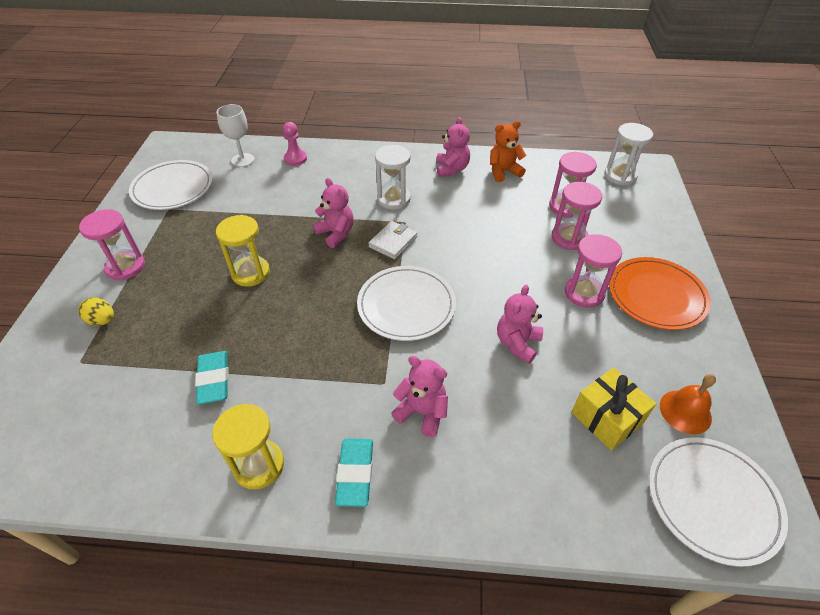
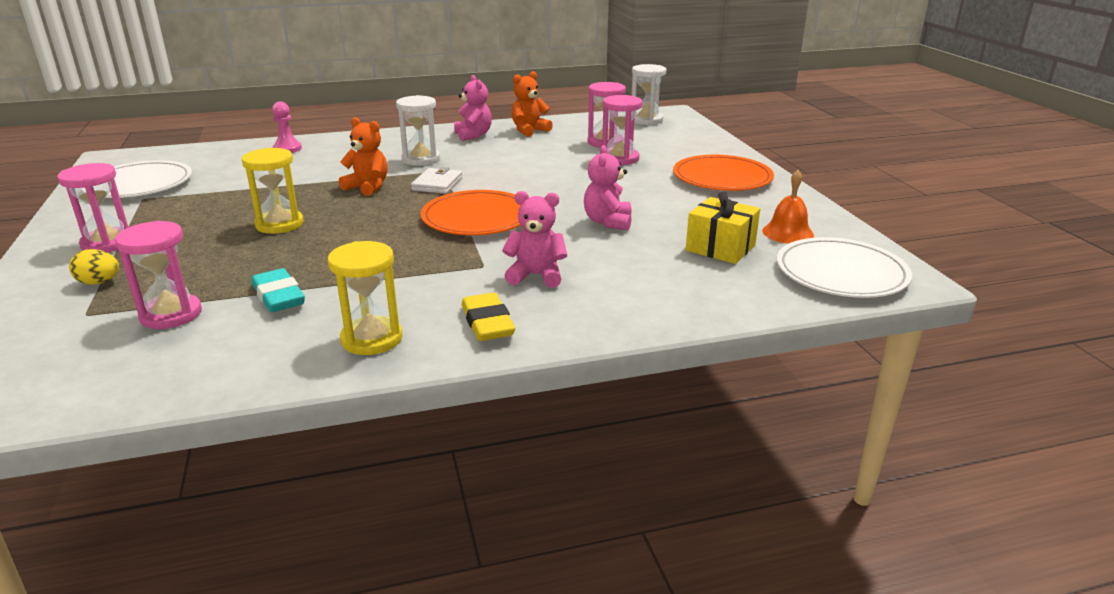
camera: 20 degrees left, 20 degrees down
white goblet [216,104,254,167] -> none
pink teddy bear [313,178,354,248] -> orange teddy bear [339,117,388,196]
turquoise eraser [335,439,373,507] -> yellow eraser [461,293,515,341]
white plate [357,266,456,341] -> orange plate [421,190,520,235]
pink hourglass [565,234,622,308] -> pink hourglass moved to [115,221,202,329]

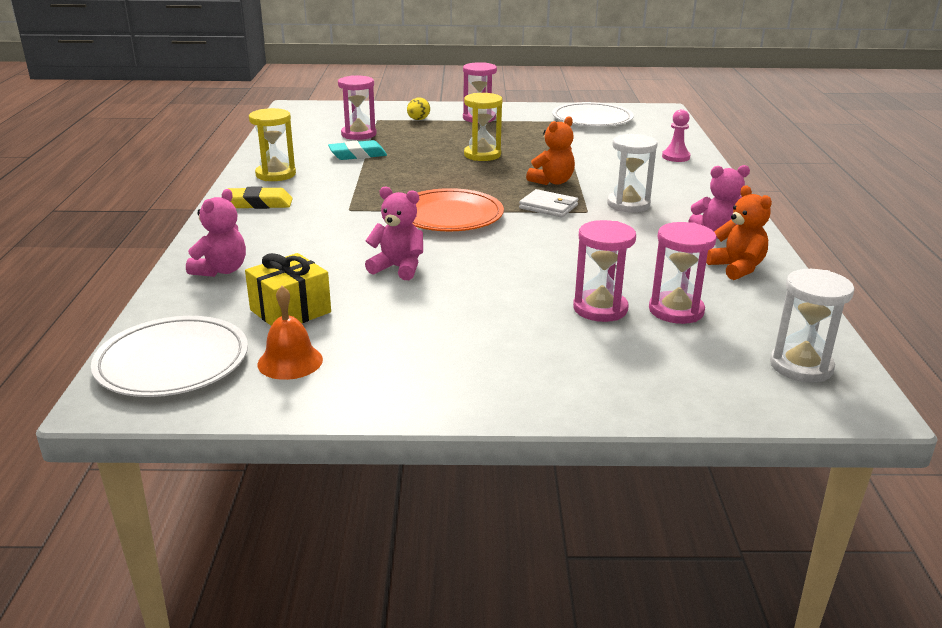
camera: 105 degrees right, 0 degrees up
pink teddy bear [502,191,567,288] -> pink teddy bear moved to [186,189,246,277]
orange plate [673,155,774,191] -> none

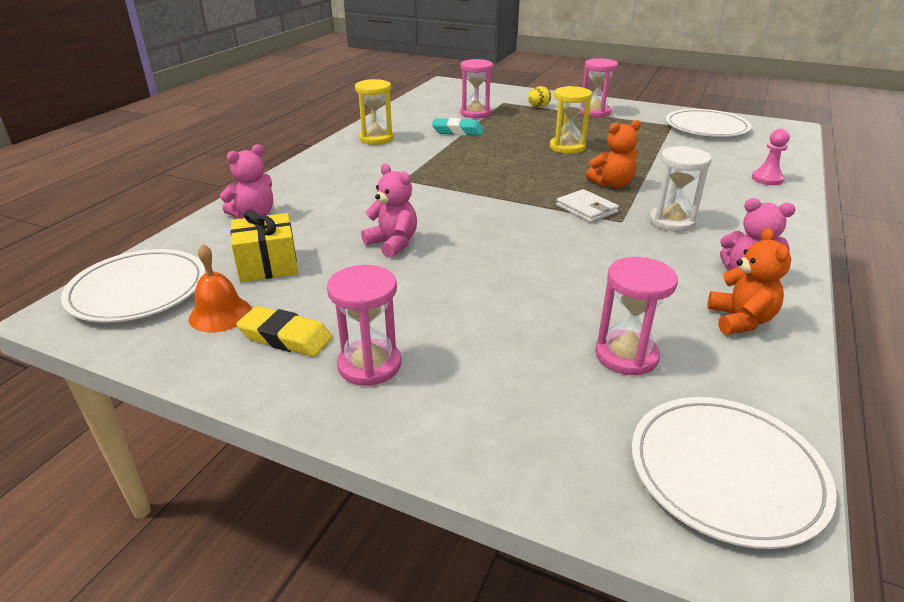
camera: 25 degrees right, 5 degrees up
yellow eraser [228,186,293,209] -> yellow eraser moved to [236,306,332,357]
orange plate [413,188,504,231] -> none
pink hourglass [573,220,636,322] -> pink hourglass moved to [327,265,401,386]
white hourglass [770,269,854,383] -> white plate [632,397,837,549]

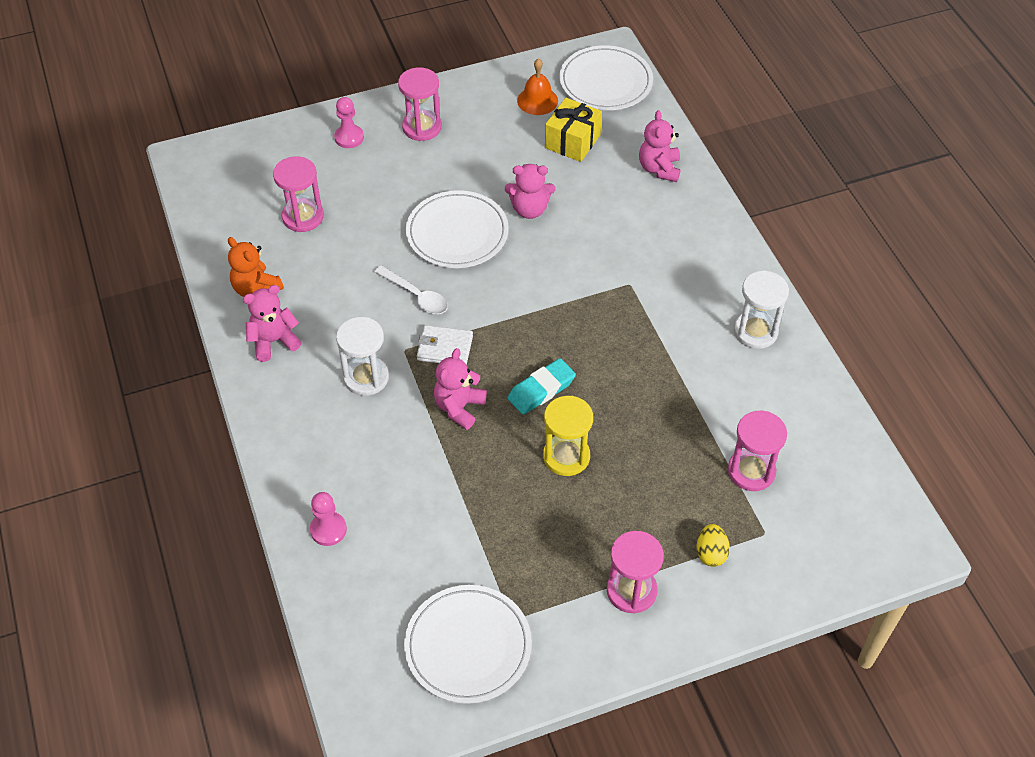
camera: 135 degrees right, 20 degrees up
yellow eraser [236,306,332,357] -> none
yellow hourglass [355,79,394,145] -> white hourglass [734,270,789,349]
turquoise eraser [432,118,483,136] -> turquoise eraser moved to [507,358,576,415]
orange teddy bear [586,120,641,188] -> pink teddy bear [434,348,487,430]
white plate [632,397,837,549] -> white plate moved to [406,190,509,268]
none -> pink pawn [334,97,364,148]
none -> white spoon [375,265,448,314]

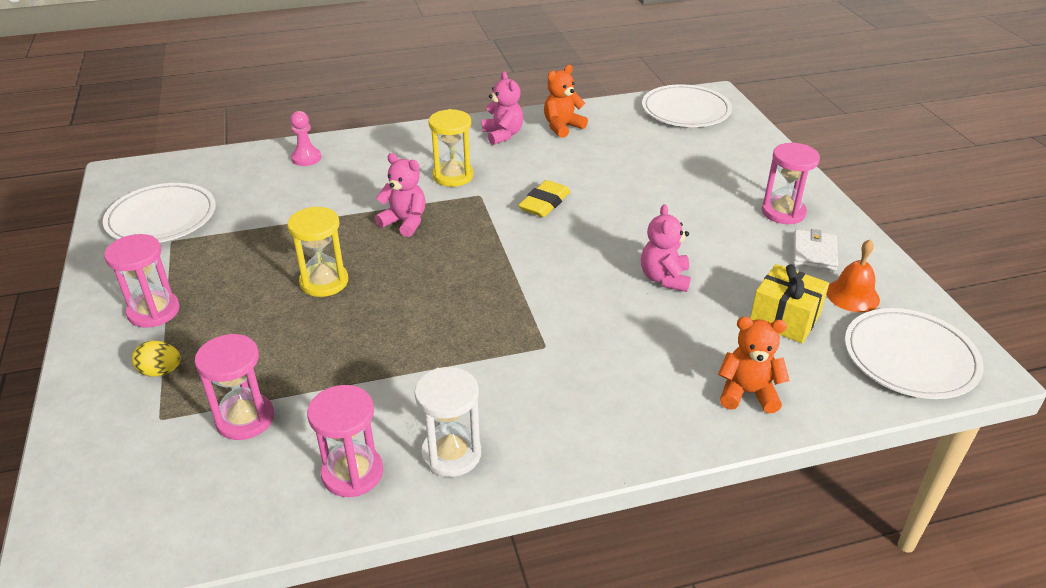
camera: 95 degrees right, 15 degrees down
pink hourglass [273,156,324,232] -> pink hourglass moved to [307,385,383,497]
pink pawn [334,97,364,148] -> none
white hourglass [336,317,389,396] -> yellow hourglass [428,109,474,187]
white spoon [375,265,448,314] -> yellow eraser [518,180,570,217]
white plate [406,190,509,268] -> white plate moved to [642,84,732,127]
white wallet [417,325,473,365] -> white wallet moved to [793,229,838,271]
turquoise eraser [507,358,576,415] -> none
pink teddy bear [639,110,680,182] -> orange teddy bear [718,317,790,413]

